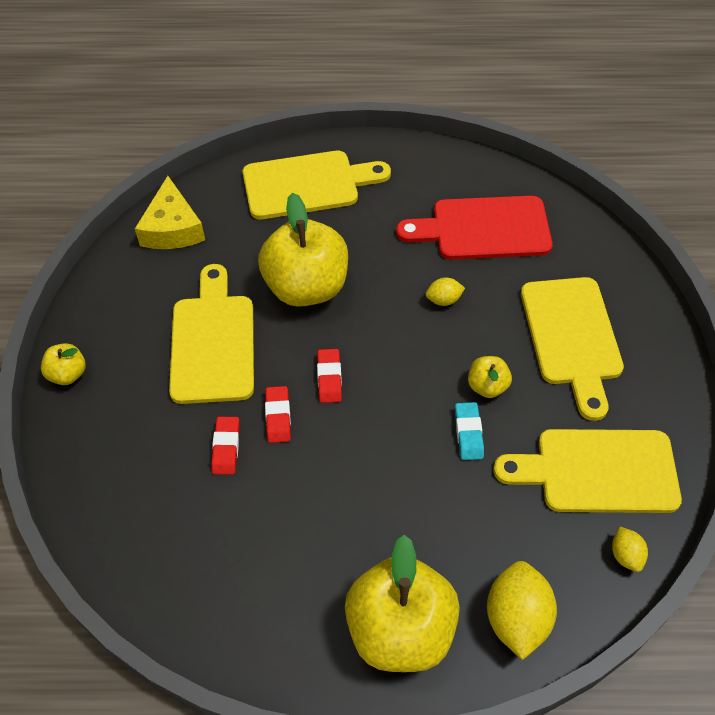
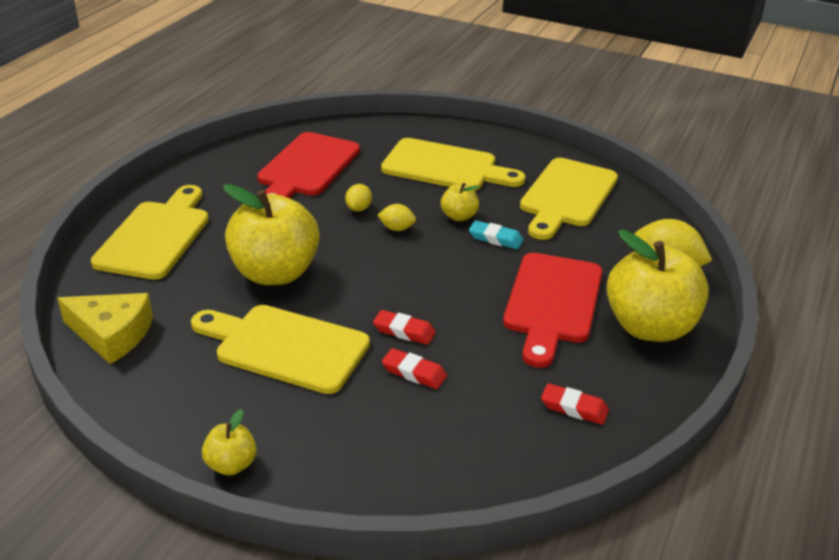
camera: 65 degrees left, 20 degrees down
red eraser [317,349,342,403] -> red eraser moved to [541,383,609,425]
yellow lemon [612,527,648,572] -> yellow lemon moved to [378,204,416,231]
none -> red cutting board [503,253,602,368]

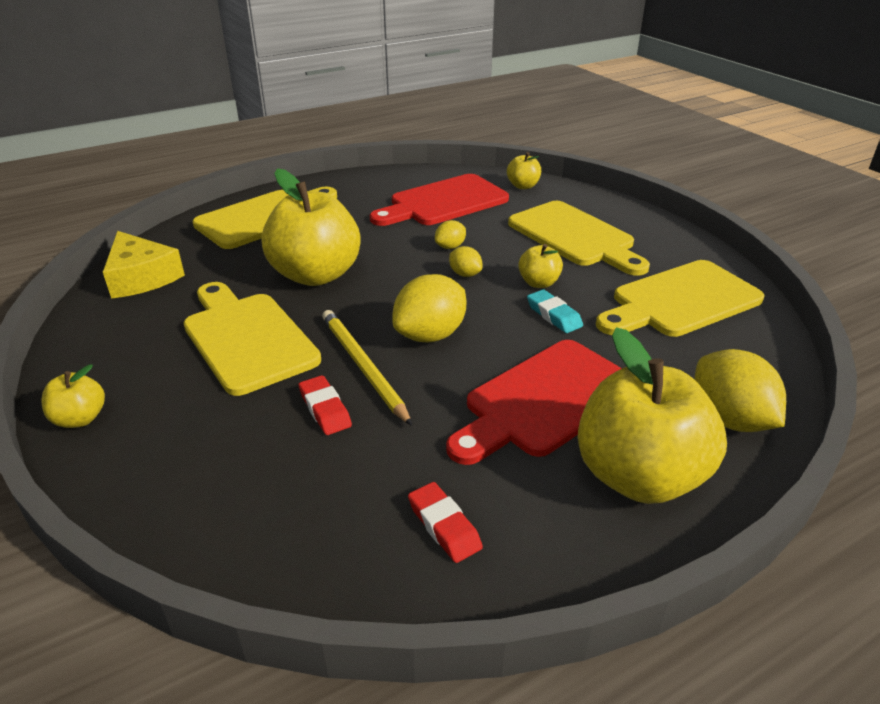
camera: 35 degrees right, 0 degrees up
red eraser [373,310,436,345] -> yellow pencil [322,310,412,426]
none -> yellow lemon [392,274,466,342]
none -> yellow apple [507,152,541,189]

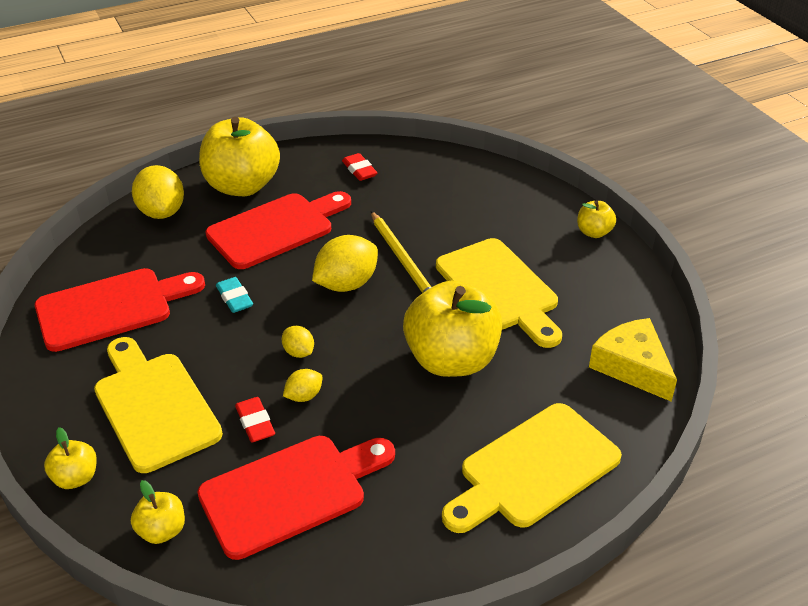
camera: 175 degrees left, 5 degrees up
red eraser [299,375,352,435] -> red eraser moved to [235,397,275,442]
yellow apple [518,244,563,288] -> yellow apple moved to [44,427,97,489]
yellow cutting board [596,260,765,337] -> red cutting board [35,268,205,352]

